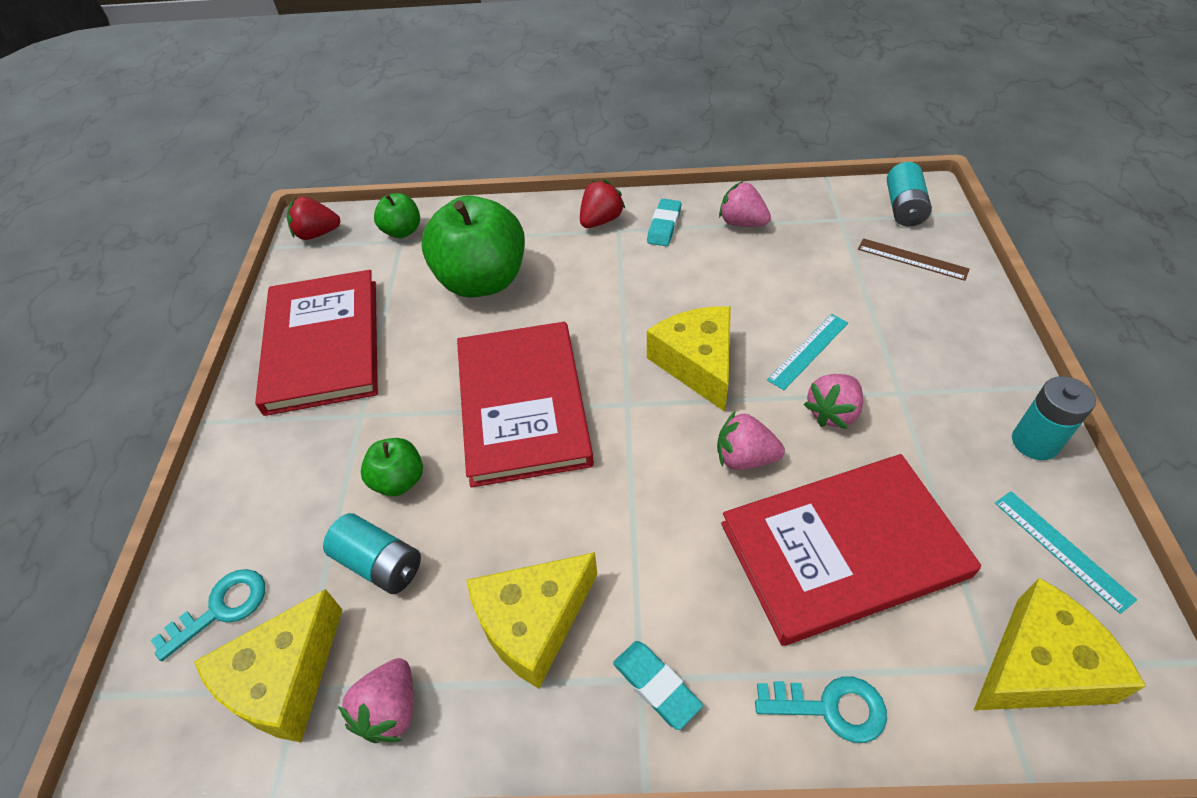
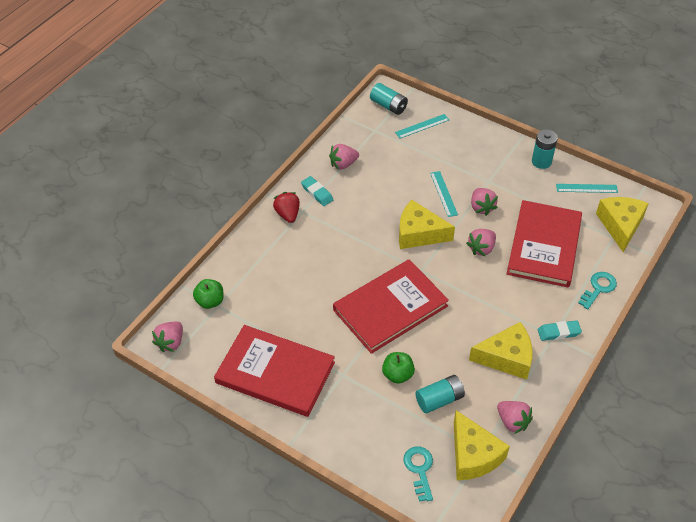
camera: 60 degrees left, 0 degrees up
red strawberry [287,196,341,240] -> pink strawberry [152,322,183,352]
green apple [422,196,525,298] -> none
red book [457,322,594,487] -> red book turned 60 degrees counterclockwise [333,259,449,354]
yellow cheese [467,552,598,689] -> yellow cheese turned 90 degrees counterclockwise [469,322,533,380]
brown ruler [858,238,970,281] -> turquoise ruler [395,114,449,138]

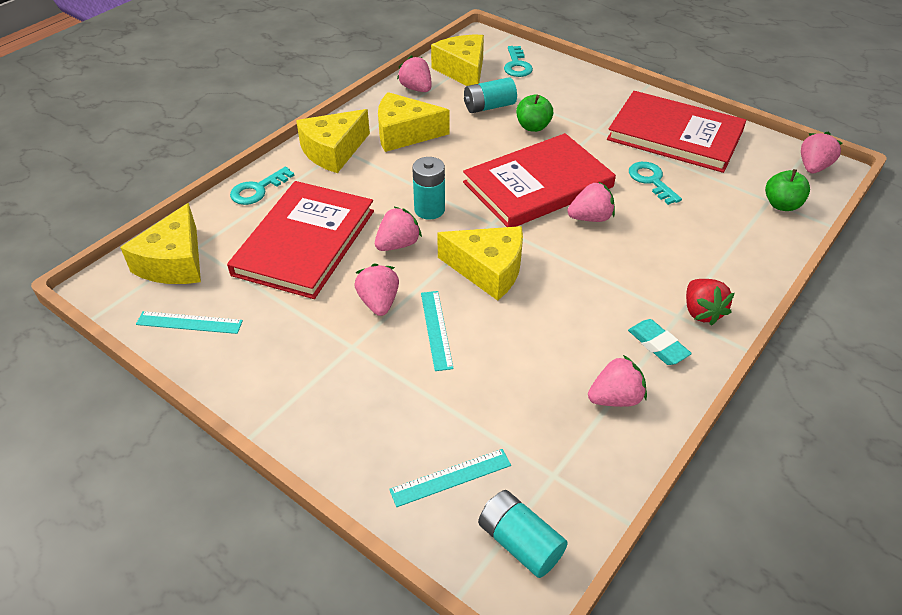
camera: 175 degrees left, 5 degrees down
turquoise battery [532,129,558,169] -> turquoise battery moved to [412,157,445,220]
turquoise eraser [538,320,582,341] -> yellow cheese [296,109,370,173]
none -> pink strawberry [568,181,615,222]
none -> turquoise key [629,162,682,205]

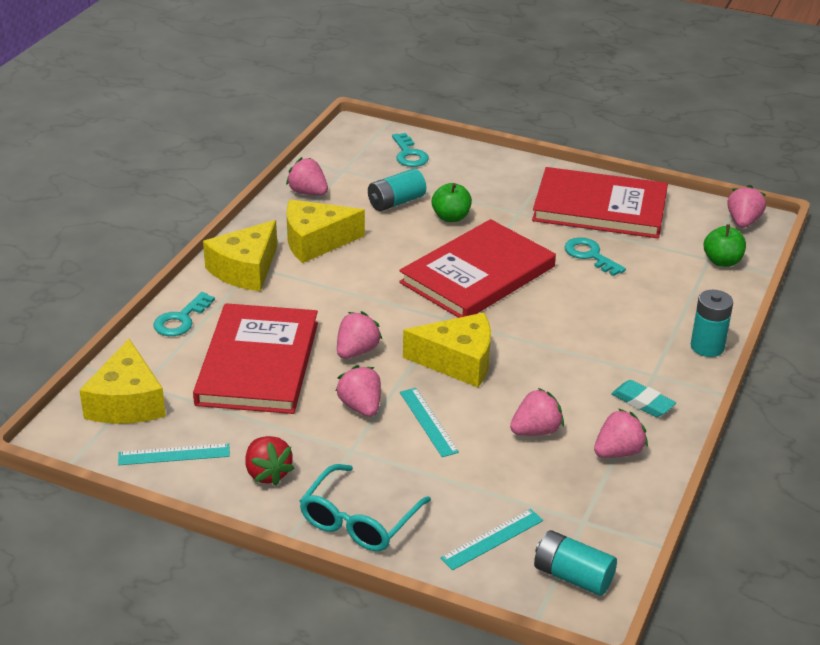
camera: 15 degrees left, 10 degrees down
turquoise battery [412,157,445,220] -> turquoise battery moved to [691,290,733,357]
yellow cheese [431,35,484,86] -> none
pink strawberry [568,181,615,222] -> pink strawberry moved to [510,388,564,435]
red strawberry [686,279,734,326] -> red strawberry moved to [245,436,295,486]
none -> turquoise glasses [300,464,431,551]

